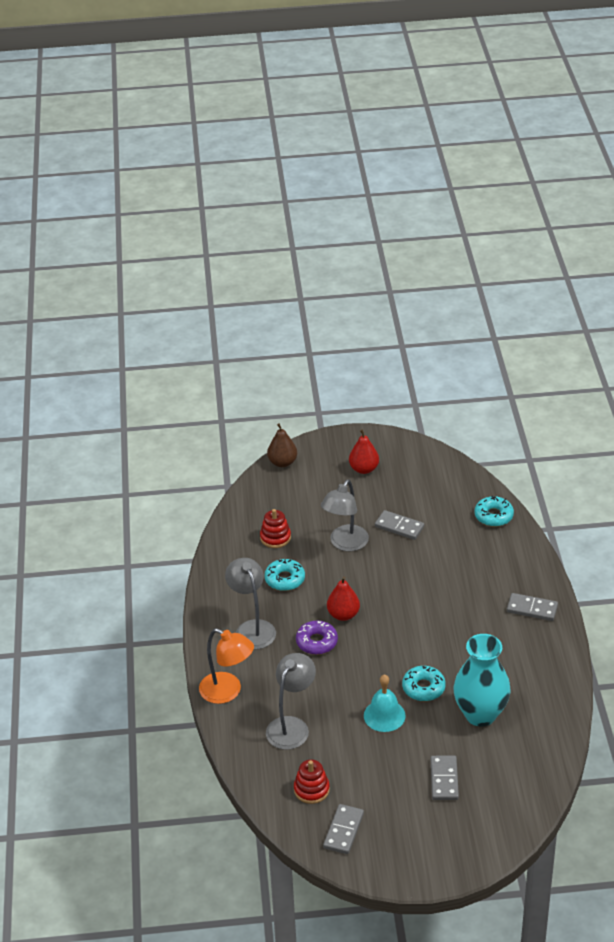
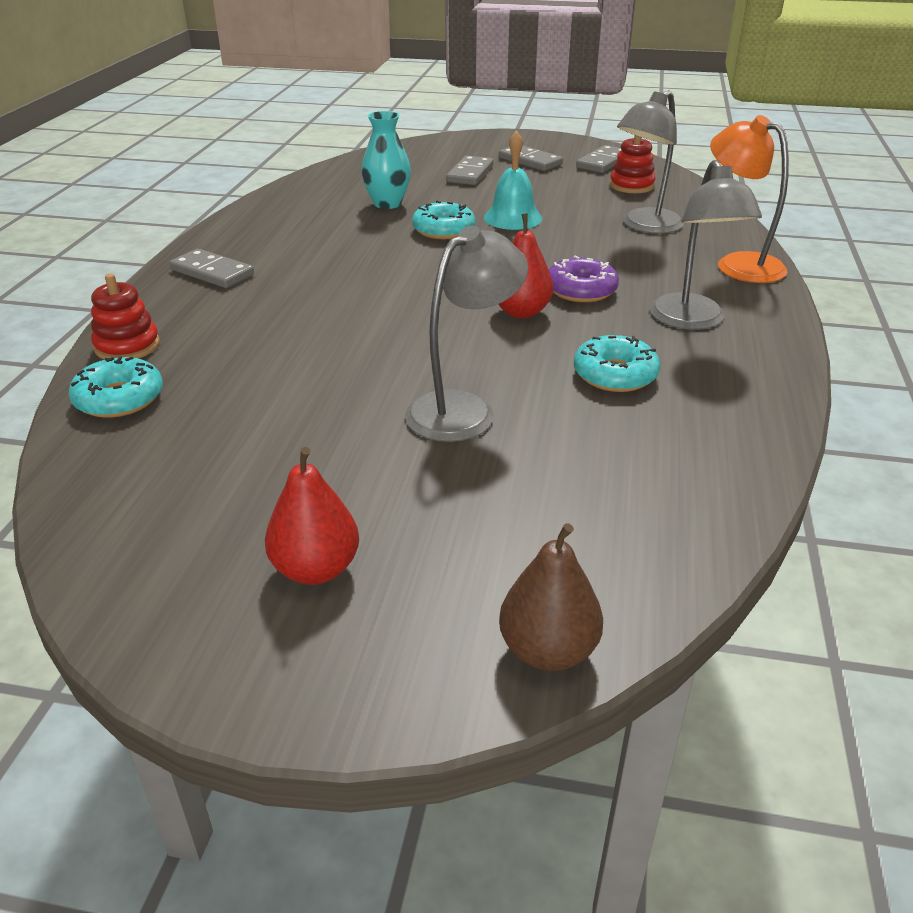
camera: 165 degrees left, 5 degrees down
red stacking toy [260,509,291,548] -> red stacking toy moved to [91,274,160,360]
grey domino [375,510,424,540] -> grey domino moved to [499,146,563,171]
turquoise vase [453,634,511,726] -> turquoise vase [361,111,411,209], size x0.64

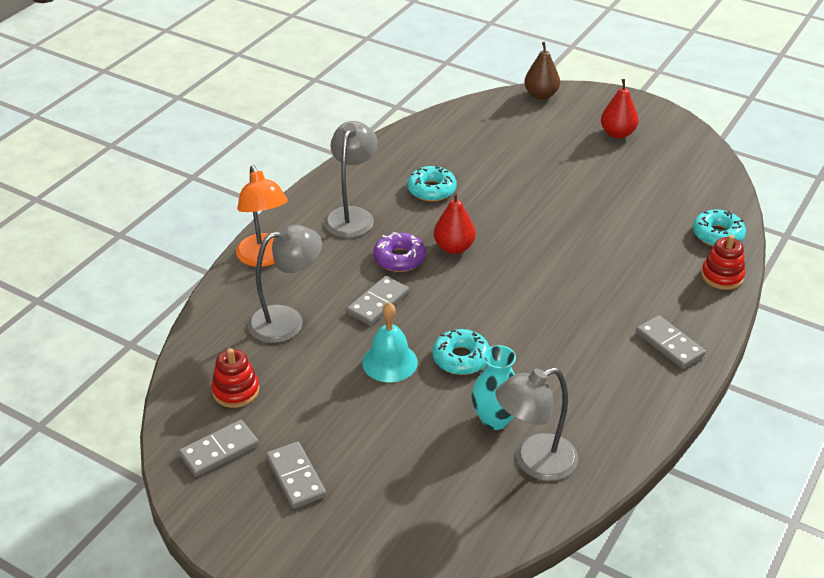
camera: 160 degrees left, 5 degrees up
grey lamp [405,226,528,442] -> grey lamp moved to [496,367,578,481]
grey domino [446,155,494,185] -> grey domino moved to [347,276,409,325]

